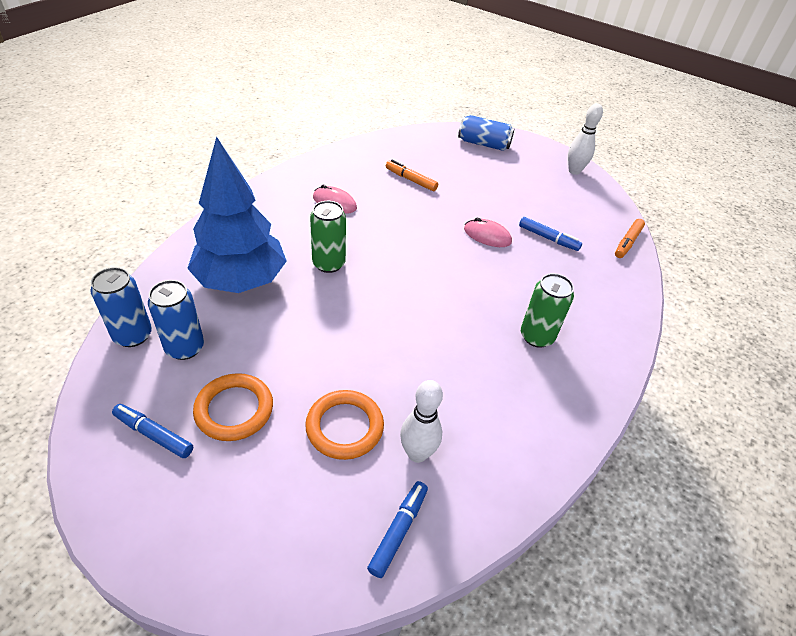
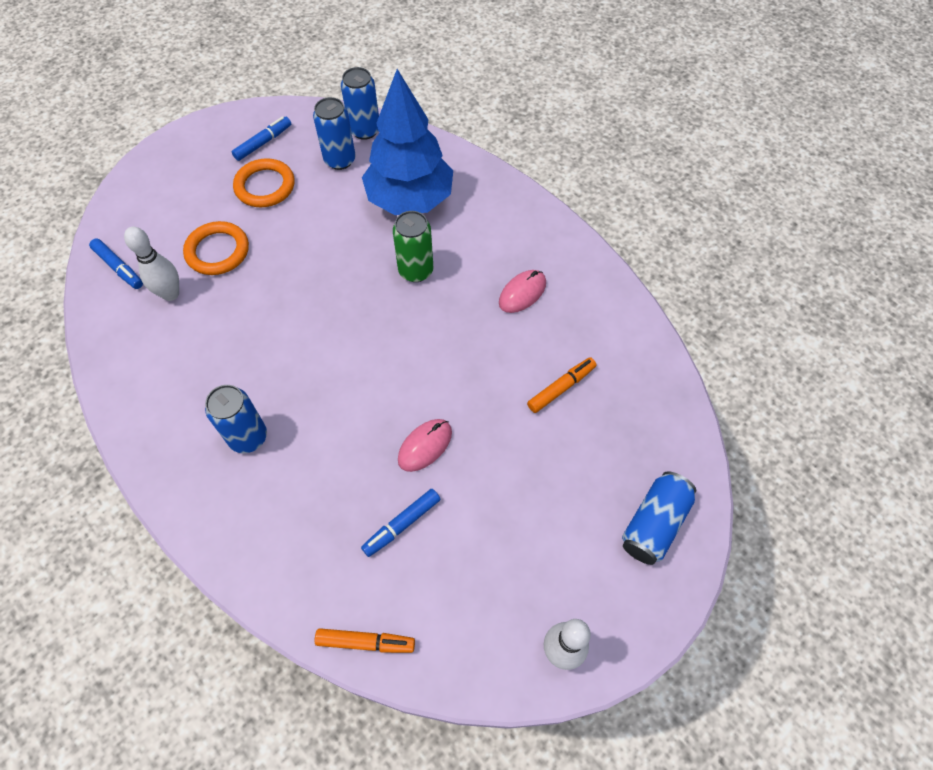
camera: 110 degrees right, 15 degrees up
green can [521,273,574,348] -> blue can [205,385,267,453]
orange marker [615,219,645,258] -> orange marker turned 135 degrees clockwise [315,628,415,653]

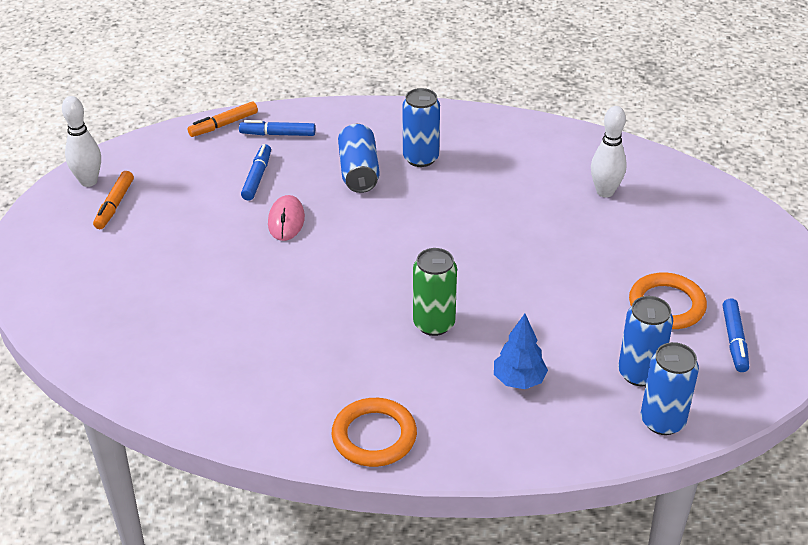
camera: 140 degrees right, 20 degrees down
blue marker [89,238,143,289] -> blue marker moved to [239,120,315,136]
orange ring [183,221,249,275] -> orange ring moved to [332,398,417,467]
blue tree [362,69,453,215] -> blue tree [494,314,548,389], size x0.46
pink mouse [499,270,546,313] -> none
orange marker [527,357,597,413] -> orange marker moved to [93,171,134,229]
blue can [622,471,696,565] -> blue can moved to [338,124,380,193]

